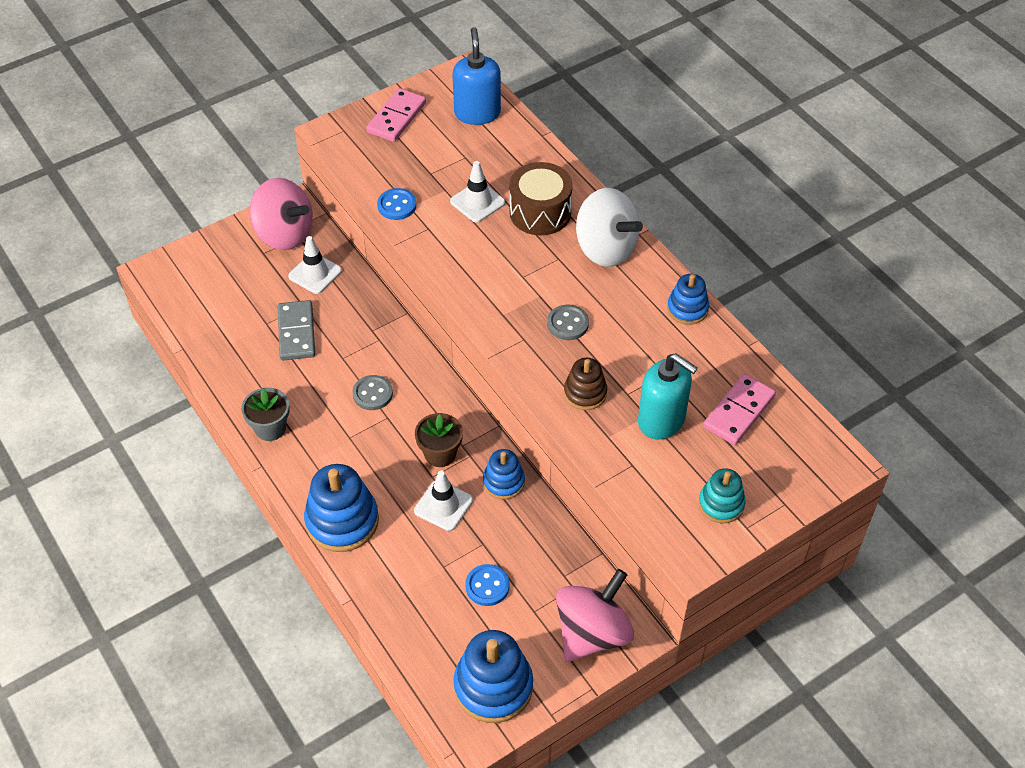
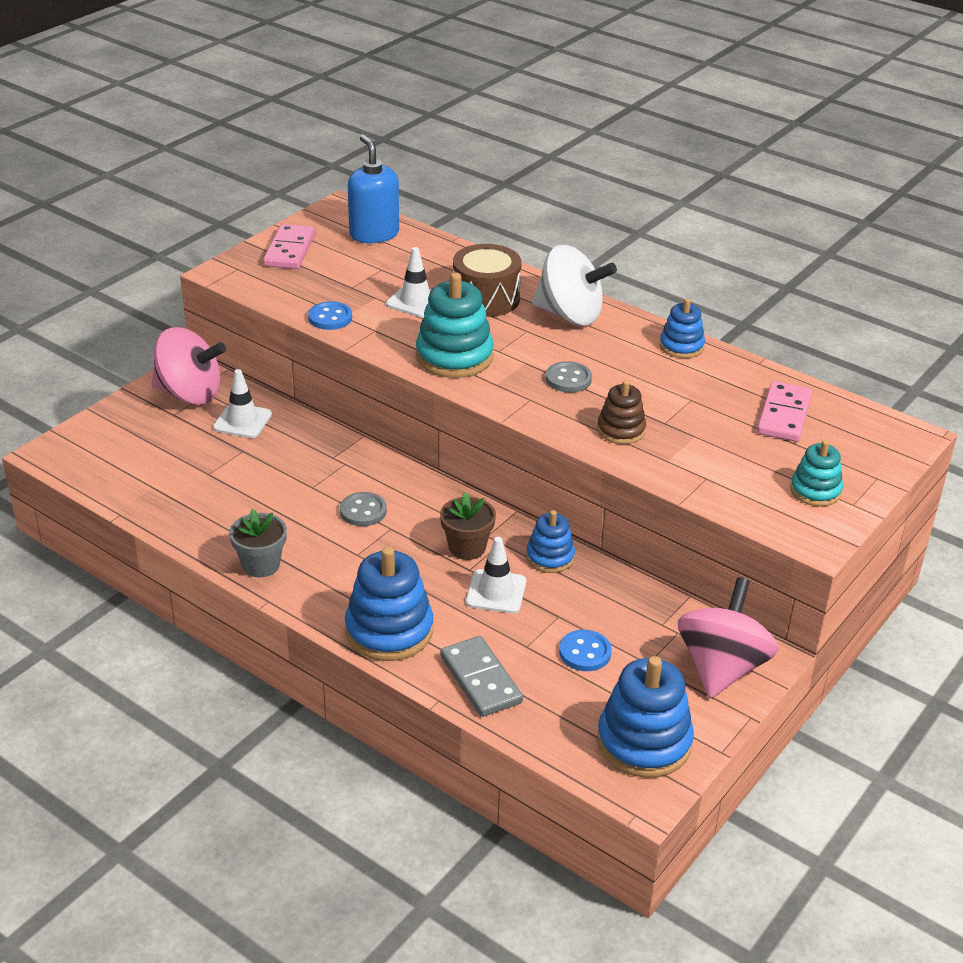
camera: 20 degrees left, 15 degrees down
grey domino [278,300,315,360] -> grey domino moved to [441,636,523,717]
turquoise soap dispenser [638,353,698,439] -> none
none -> turquoise stacking toy [416,272,494,378]

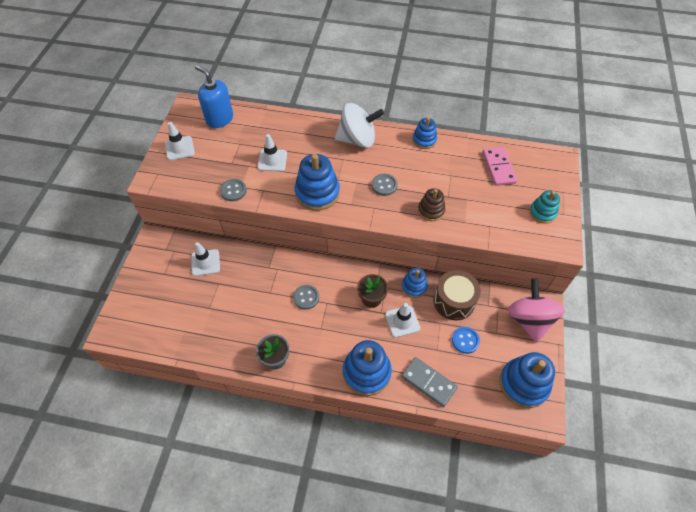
camera: 25 degrees left, 20 degrees up
pink spinning top [151,327,226,405] -> none
pink domino [263,224,315,269] -> white traffic cone [165,122,195,161]
blue button [308,301,352,330] -> grey button [220,179,247,201]
turquoise stacking toy [416,272,494,378] -> blue stacking toy [295,154,340,211]
brown drum [453,244,522,317] -> brown drum moved to [434,270,481,320]

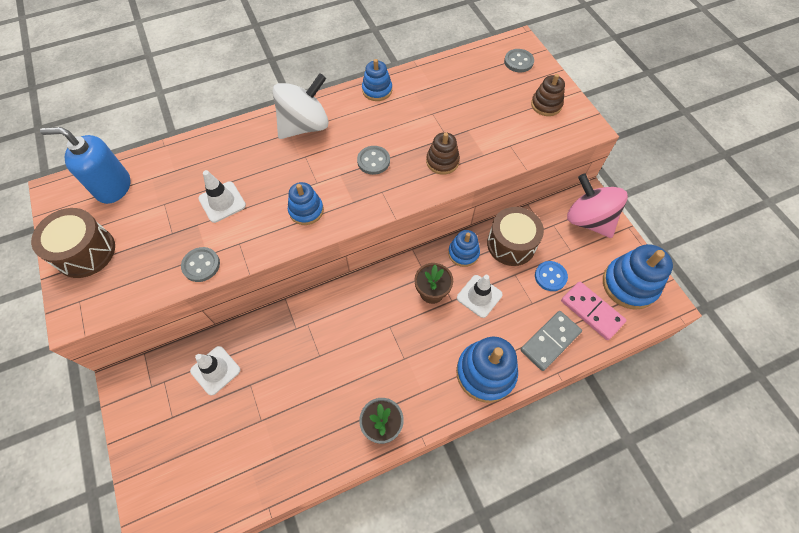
camera: 35 degrees left, 5 degrees up
white traffic cone [165,122,195,161] -> brown drum [31,208,115,278]
grey button [293,285,319,310] -> grey button moved to [504,49,534,72]
blue stacking toy [295,154,340,211] -> blue stacking toy [288,182,324,225], size x0.59
grey domino [402,357,458,407] -> grey domino turned 45 degrees counterclockwise [520,311,582,371]
pink domino [483,147,517,186] -> pink domino moved to [561,281,627,340]
turquoise stacking toy [529,190,560,224] -> brown stacking toy [531,74,565,116]

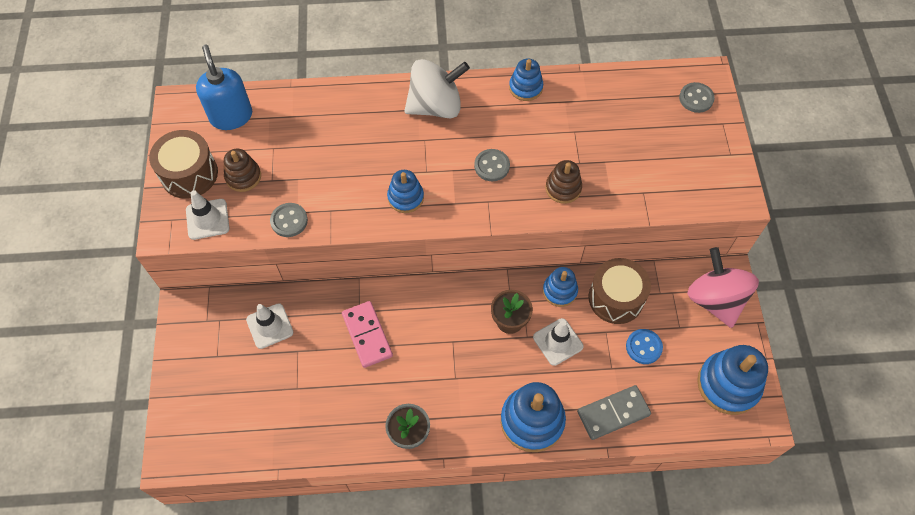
camera: 20 degrees right, 0 degrees up
blue soap dispenser [40,127,131,204] -> blue soap dispenser turned 45 degrees clockwise [196,45,252,130]
white traffic cone [198,170,246,223] -> white traffic cone moved to [186,190,229,240]
brown stacking toy [531,74,565,116] -> brown stacking toy moved to [224,149,261,192]
pink domino [561,281,627,340] -> pink domino moved to [342,301,393,368]

